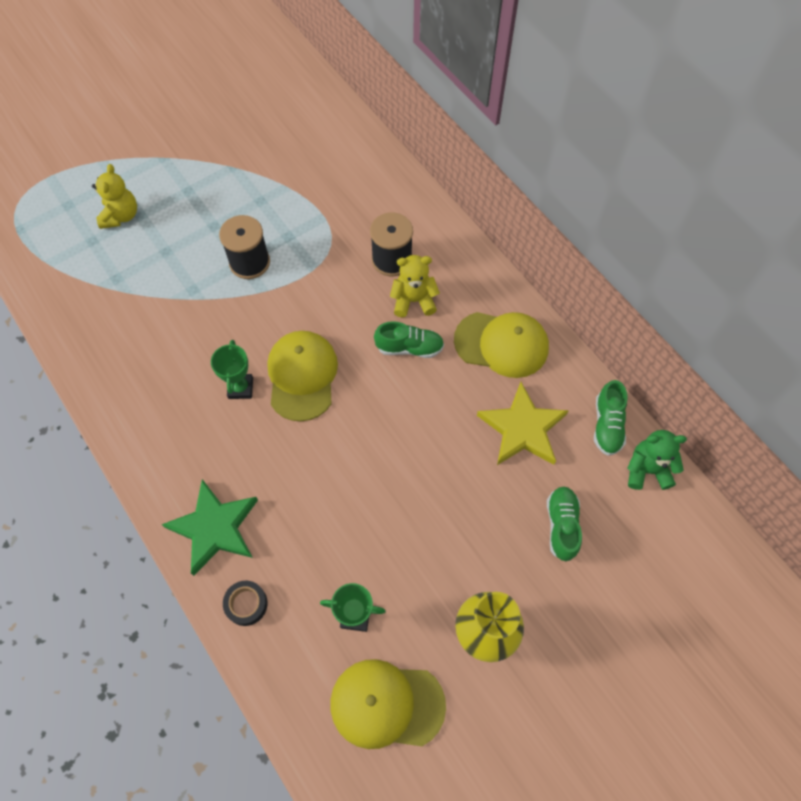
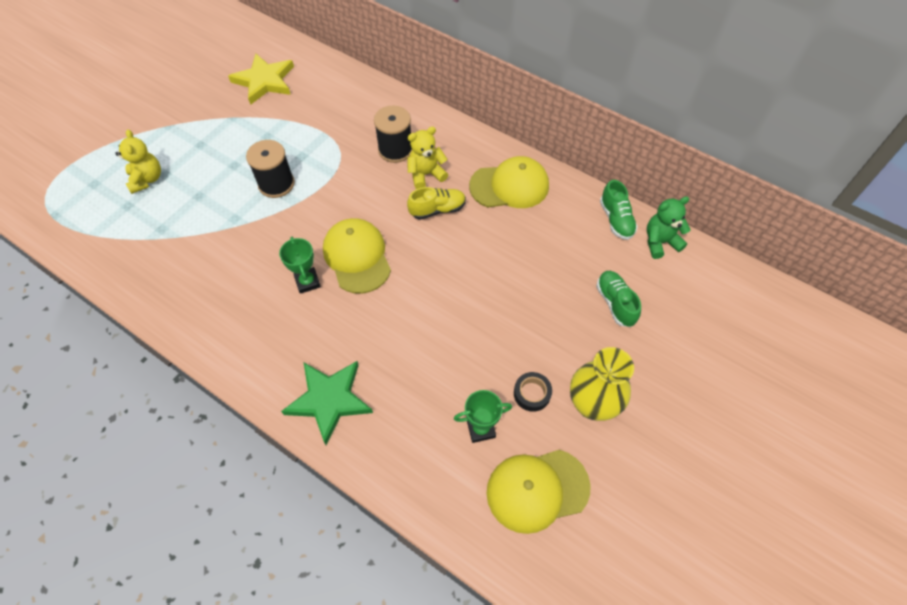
camera: 20 degrees left, 5 degrees down
black tape [223,581,268,626] -> black tape moved to [514,372,552,412]
green shoe [374,321,444,358] -> yellow shoe [407,187,466,220]
yellow star [477,382,569,465] -> yellow star moved to [228,54,294,105]

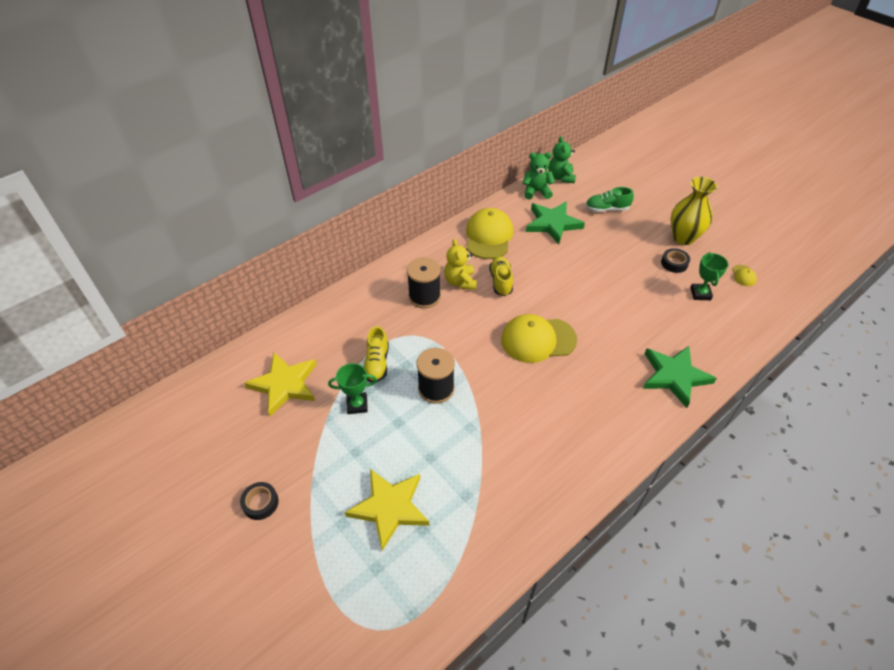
camera: 75 degrees left, 10 degrees down
yellow teddy bear [115,129,161,194] -> yellow star [345,469,429,551]
green trophy [279,237,321,294] -> green trophy moved to [328,363,377,414]
yellow cap [487,450,591,534] -> yellow cap [733,265,757,286], size x0.42
green shoe [600,180,638,240] -> green teddy bear [523,152,555,200]
none -> black tape [240,482,279,520]
none -> yellow shoe [364,326,389,382]
none -> green star [526,201,585,244]

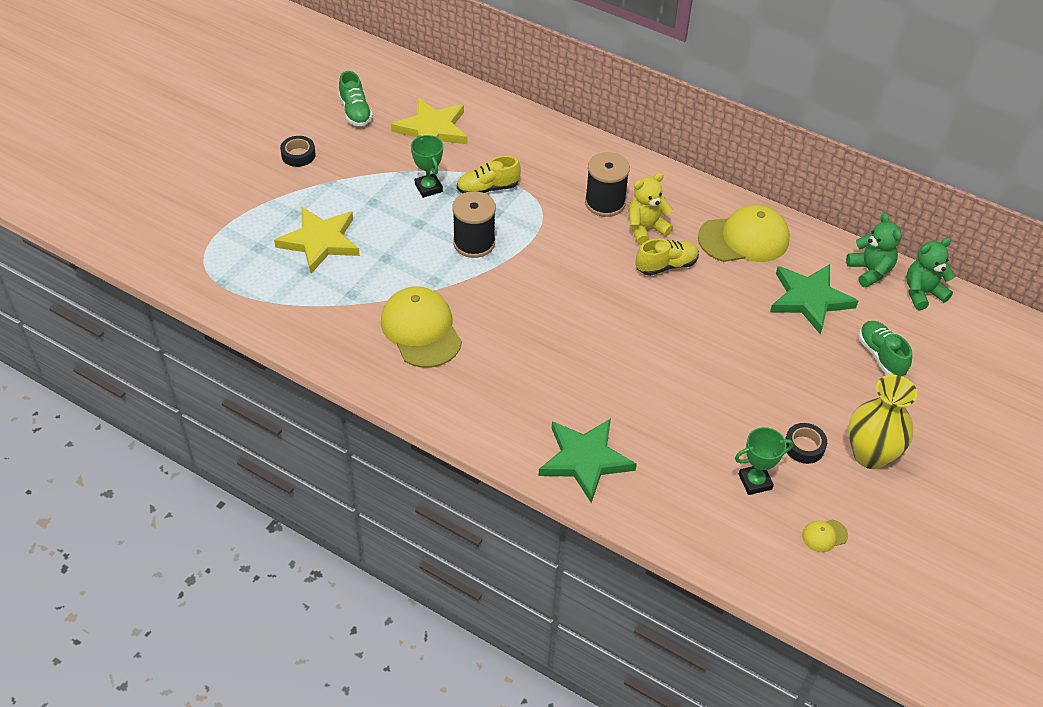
camera: 70 degrees right, 0 degrees up
yellow cap [501,314,577,363] -> yellow cap moved to [381,286,462,368]
none -> green shoe [339,71,373,126]

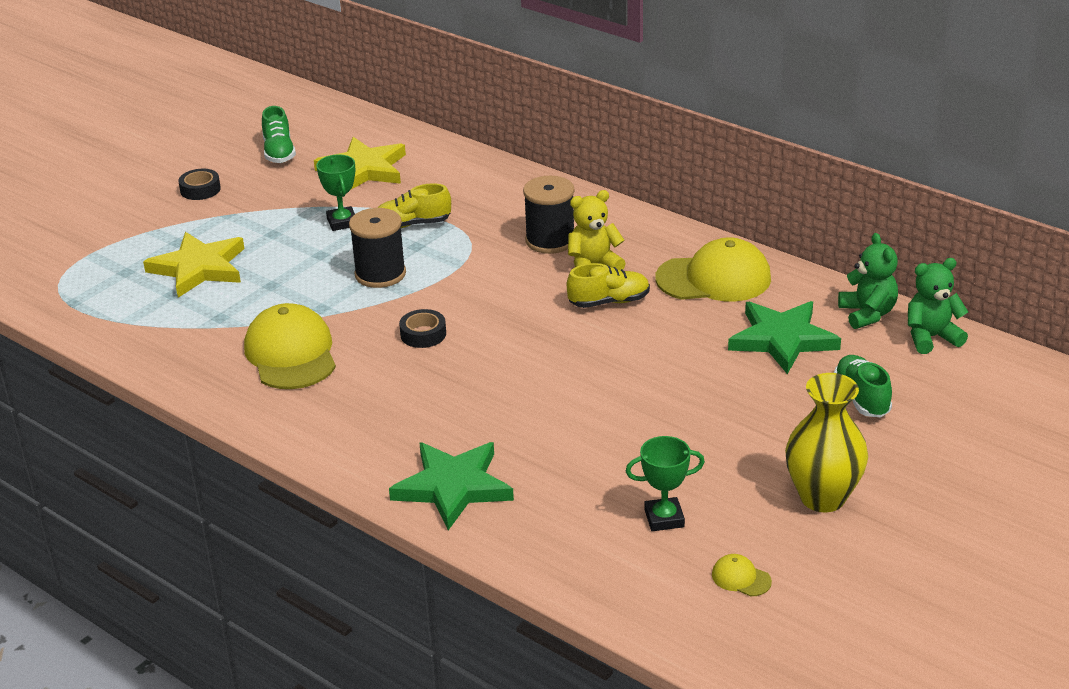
camera: 10 degrees right, 15 degrees down
black tape [785,423,827,464] -> black tape moved to [399,309,446,348]
yellow cap [802,519,848,552] -> yellow cap turned 45 degrees clockwise [712,554,772,596]

